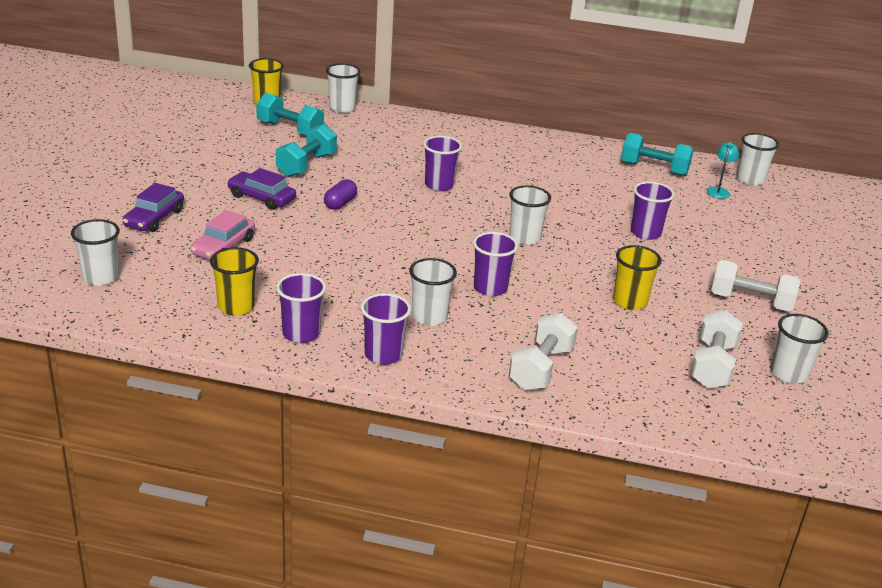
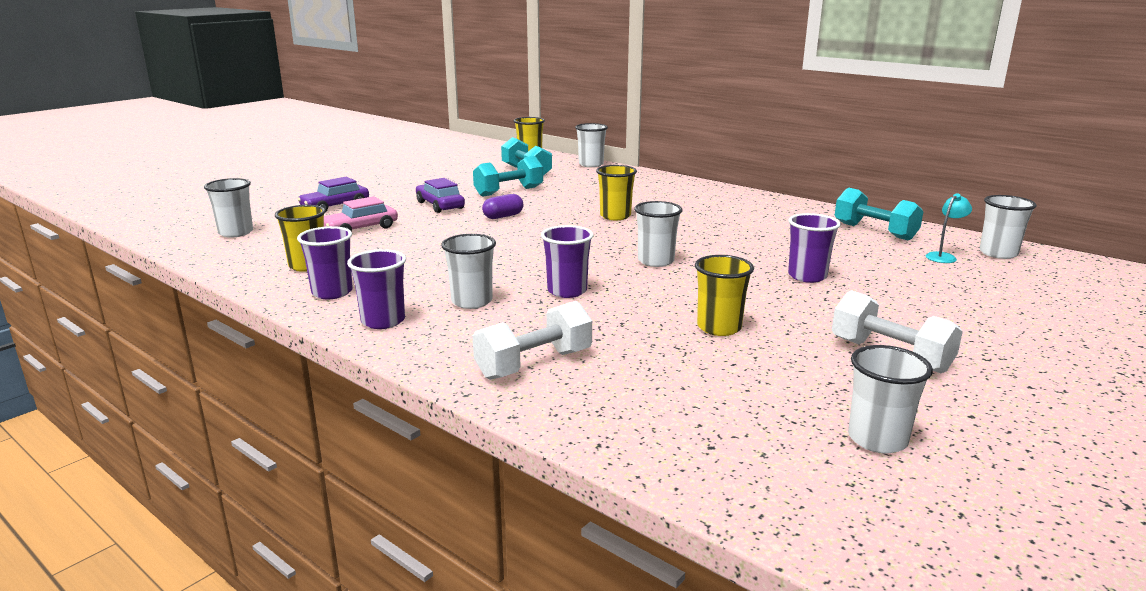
camera: 30 degrees right, 10 degrees down
purple cup [423,136,462,191] -> yellow cup [596,165,637,220]
white dumbbell [691,310,743,389] -> none

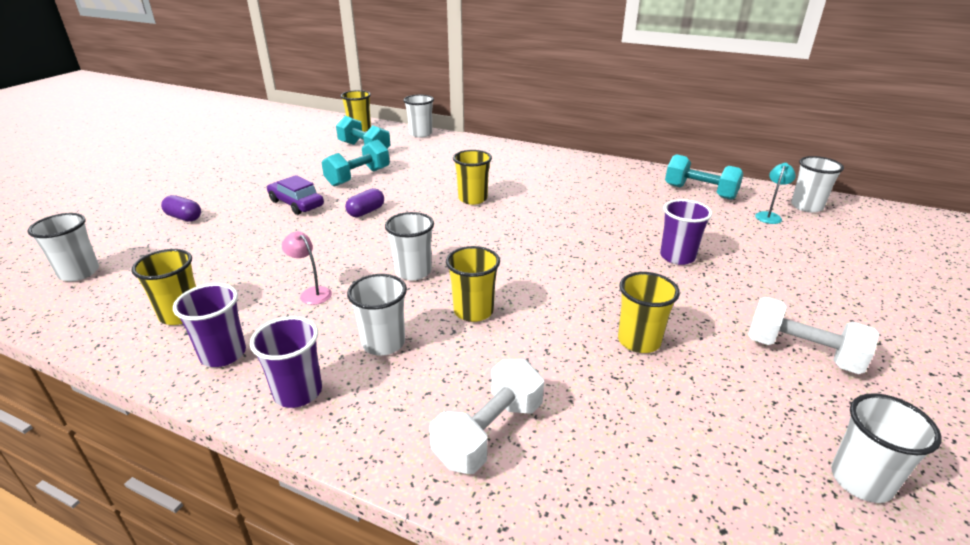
camera: 15 degrees left, 10 degrees up
purple car [297,177,369,211] -> purple capsule [161,195,201,222]
pink car [324,196,398,232] -> none
purple cup [541,225,594,298] -> yellow cup [446,246,500,322]
white cup [634,201,683,267] -> white cup moved to [385,212,434,281]
none -> pink lamp [282,231,332,305]

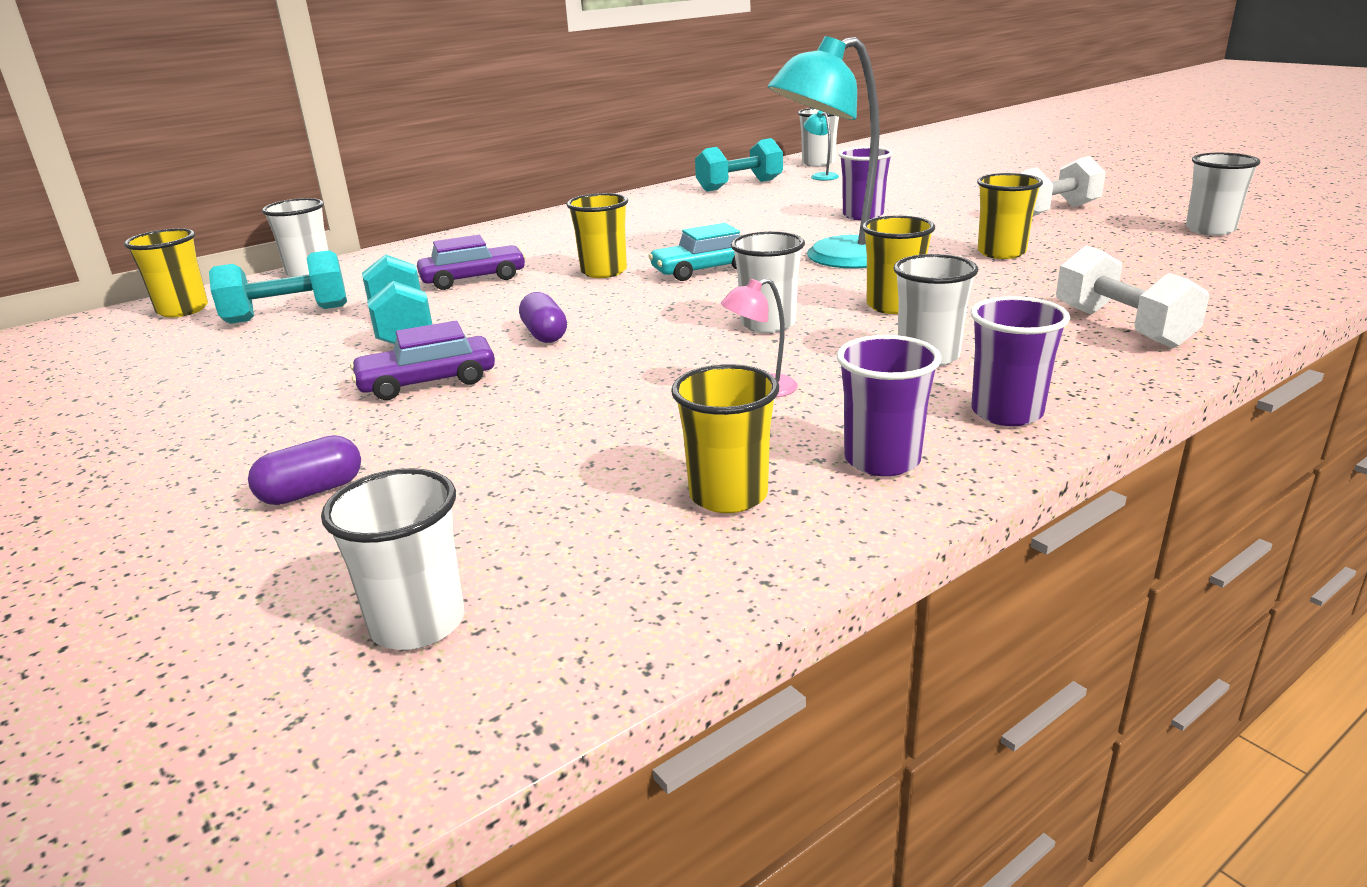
camera: 60 degrees left, 5 degrees down
none -> purple car [417,235,526,290]
none -> turquoise car [648,223,740,281]
none -> turquoise lamp [768,36,880,269]

